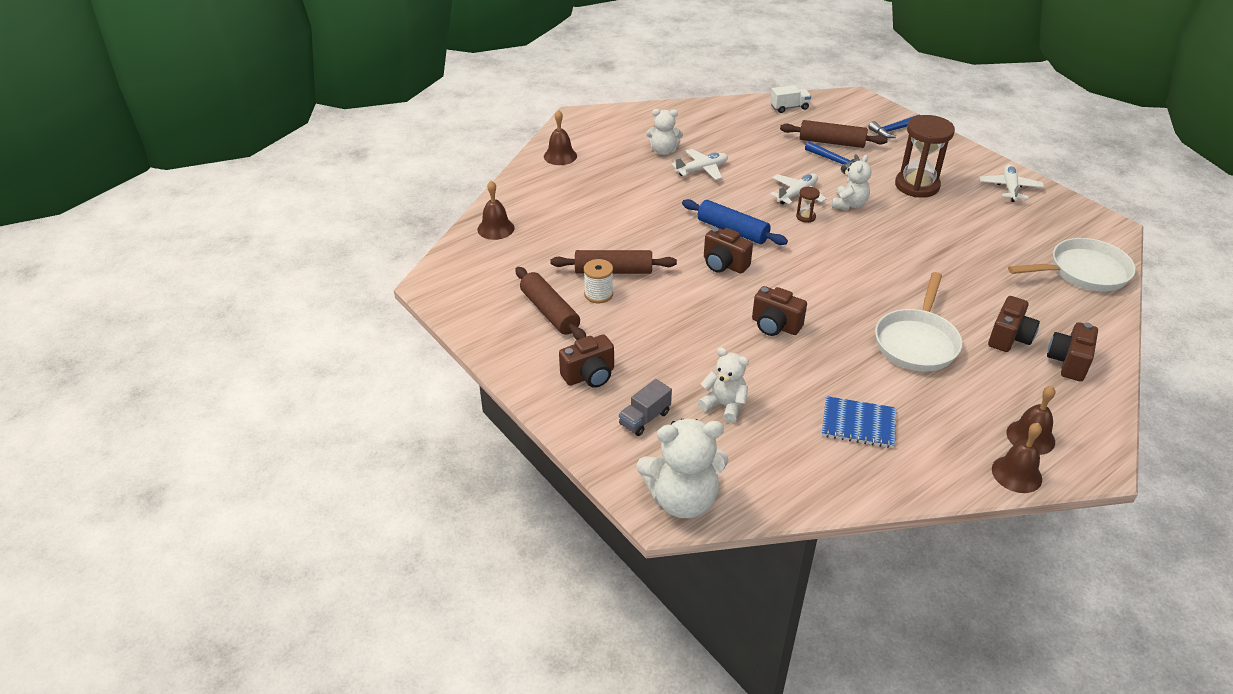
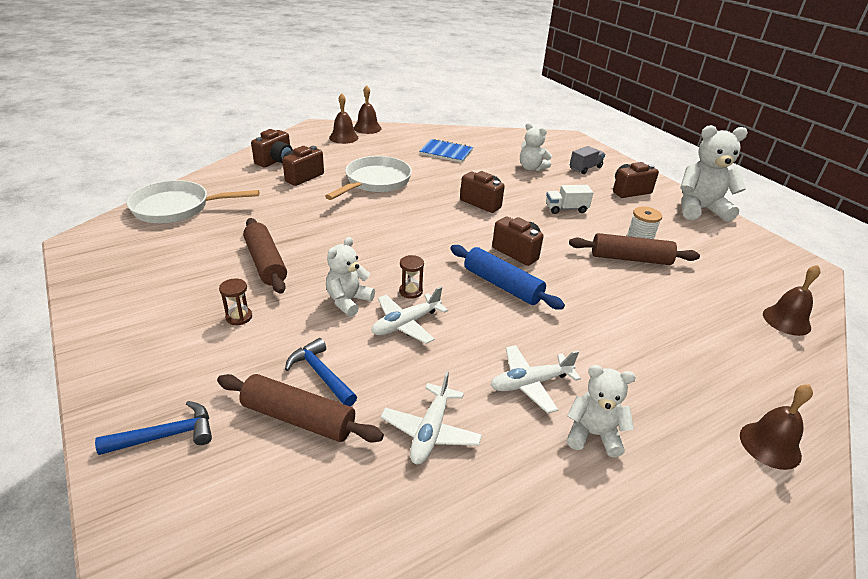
camera: 175 degrees left, 5 degrees down
brown rolling pin [515,267,586,340] -> brown rolling pin moved to [243,218,287,294]
white teddy bear [637,419,728,518] -> white teddy bear moved to [680,125,748,222]
white truck [770,85,811,113] -> white truck moved to [546,185,593,214]
brown hourglass [895,115,955,198] -> brown hourglass [219,278,252,325], size x0.43
white plane [979,164,1044,202] -> white plane moved to [381,371,482,465]

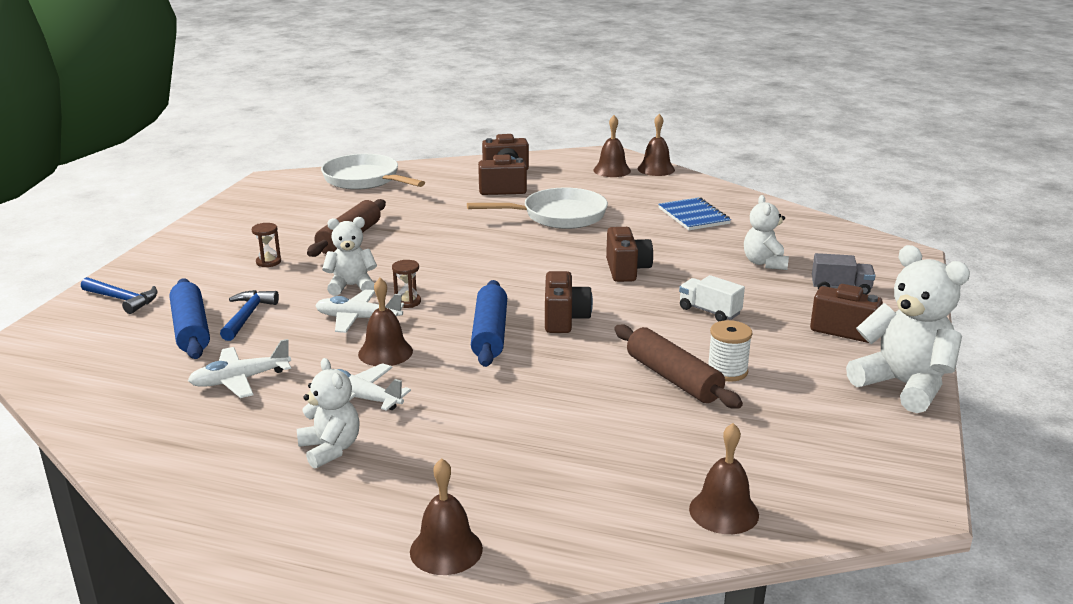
camera: 50 degrees right, 10 degrees down
brown rolling pin [217,374,384,442] -> blue rolling pin [170,278,210,359]
none -> brown bell [358,278,413,366]

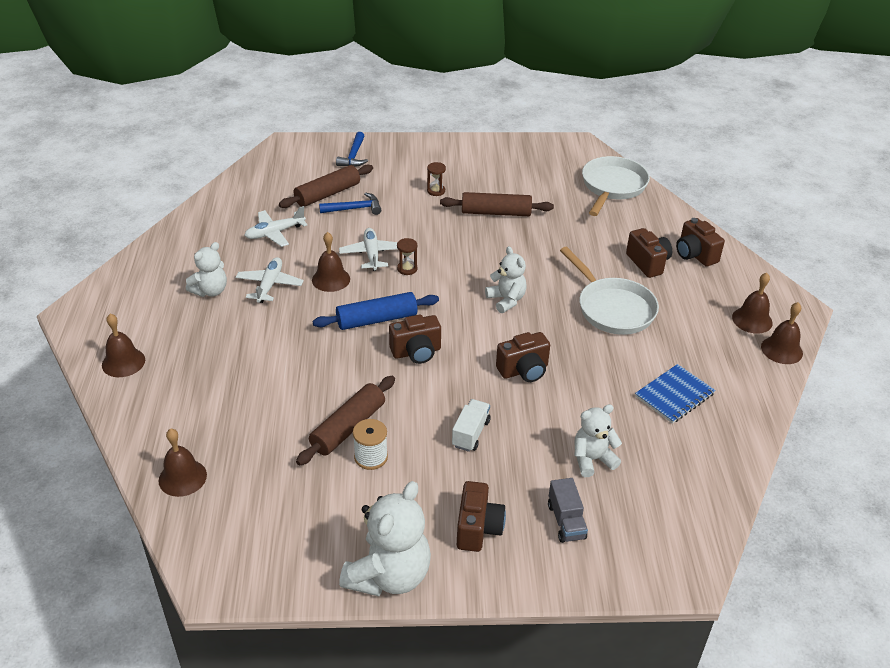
camera: 70 degrees right, 15 degrees up
blue rolling pin [170,278,210,359] -> brown rolling pin [279,164,373,208]
white plane [188,339,291,398] -> white plane turned 75 degrees counterclockwise [244,206,307,247]
white teddy bear [322,217,377,296] -> white teddy bear moved to [485,246,527,313]

